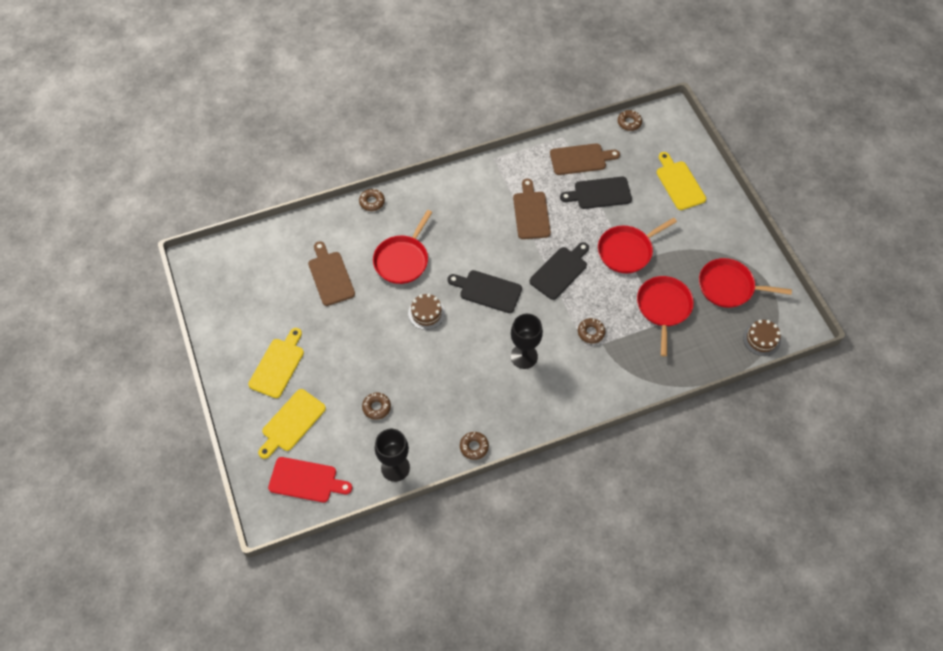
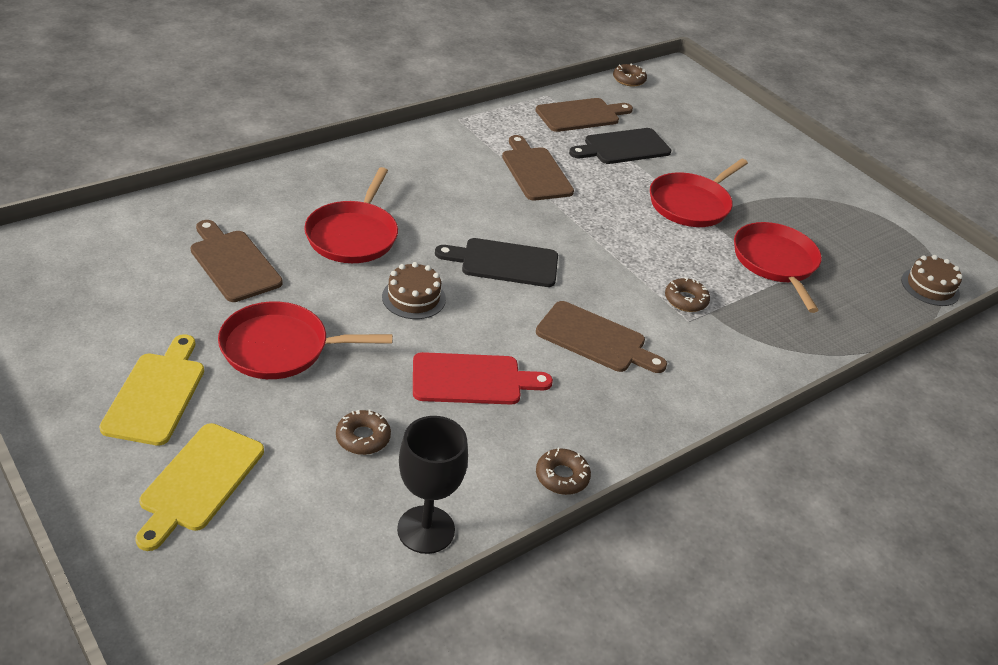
camera: 20 degrees left, 20 degrees down
red cutting board [268,457,352,502] -> red cutting board moved to [413,352,553,405]
brown donut [359,189,385,211] -> none
black goblet [511,314,543,369] -> brown cutting board [536,301,667,373]
black cutting board [529,242,589,300] -> none
yellow cutting board [657,152,706,210] -> none
red pan [699,258,792,308] -> red pan moved to [218,301,393,379]

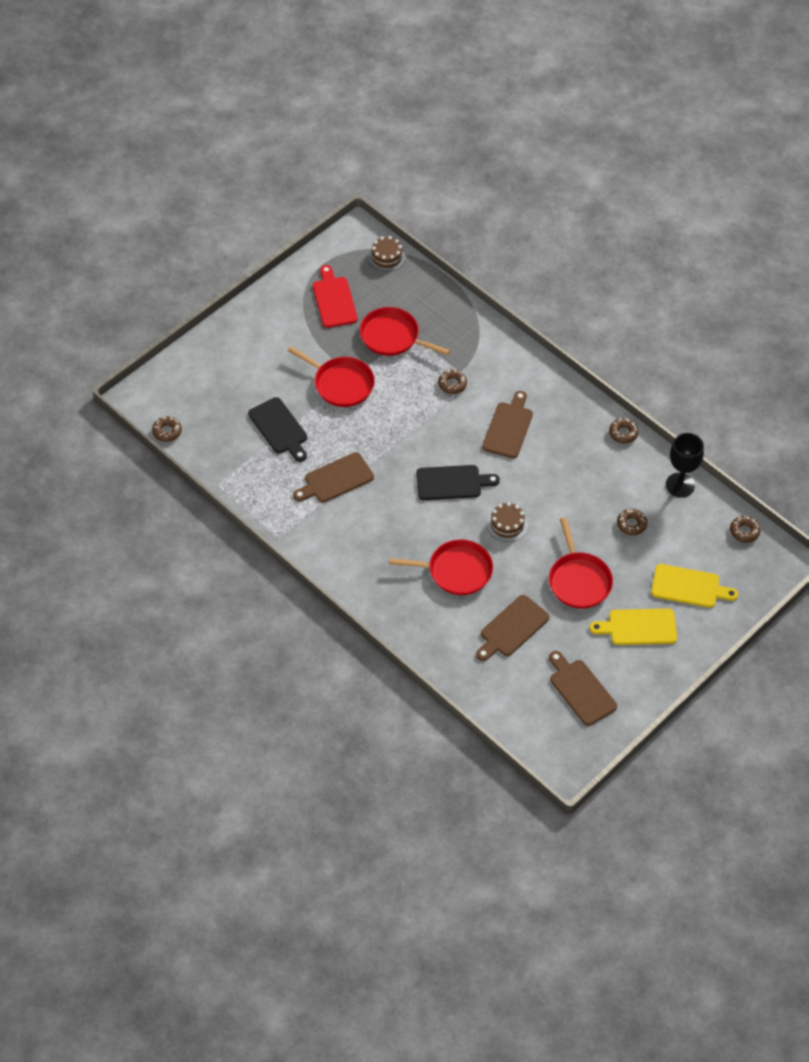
camera: 95 degrees left, 15 degrees up
red cutting board [413,352,553,405] -> red cutting board moved to [313,265,358,328]
black cutting board [435,238,558,287] -> black cutting board turned 90 degrees counterclockwise [416,465,500,500]
brown cutting board [535,98,633,132] -> brown cutting board moved to [549,651,617,726]
red pan [734,222,822,313] -> red pan turned 45 degrees clockwise [360,307,450,356]
none -> brown donut [730,516,761,543]

